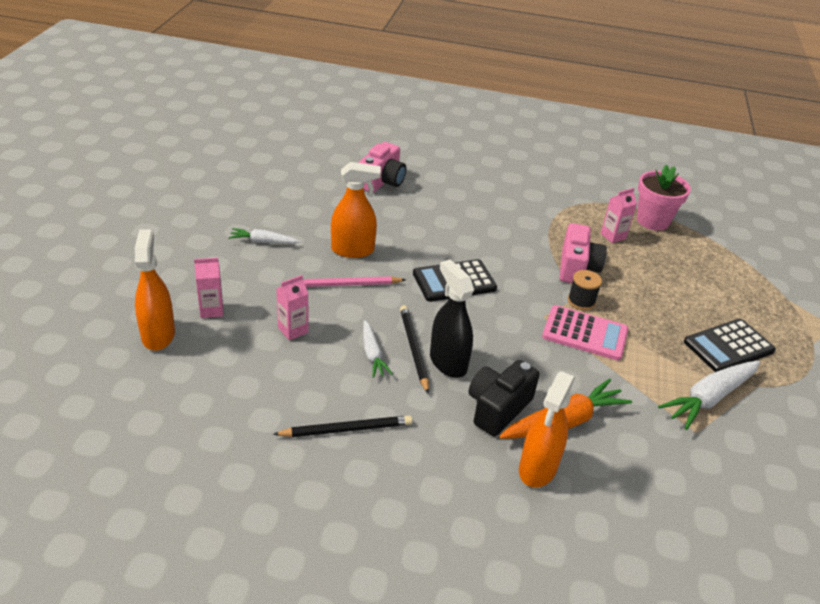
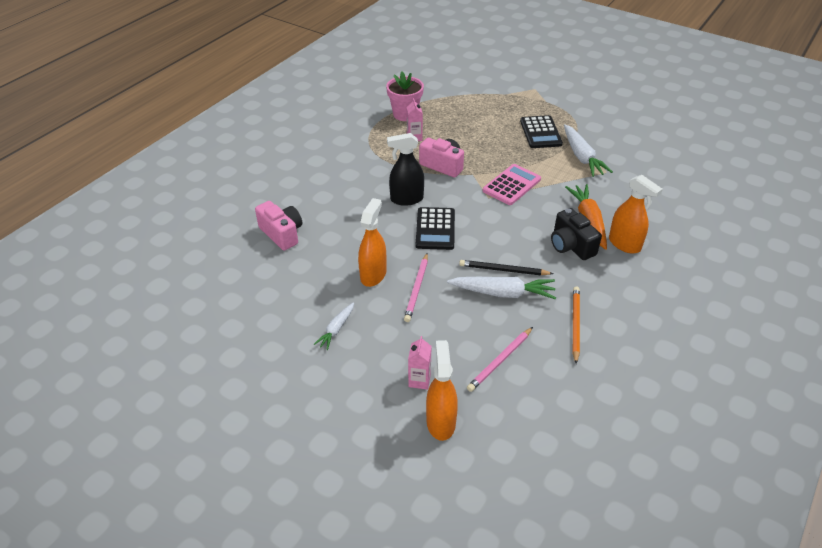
camera: 65 degrees left, 5 degrees up
orange spray bottle [135,229,175,351] -> orange spray bottle turned 75 degrees clockwise [426,340,458,441]
black pencil [273,415,412,437] -> orange pencil [573,286,580,364]
pink carton [276,275,309,340] -> none
white carrot [363,320,393,378] -> white carrot [447,277,556,299], size x1.73
black spray bottle [430,260,474,378] -> black spray bottle moved to [387,133,424,206]
black spool [568,270,602,310] -> none
none -> pink pencil [467,327,533,392]

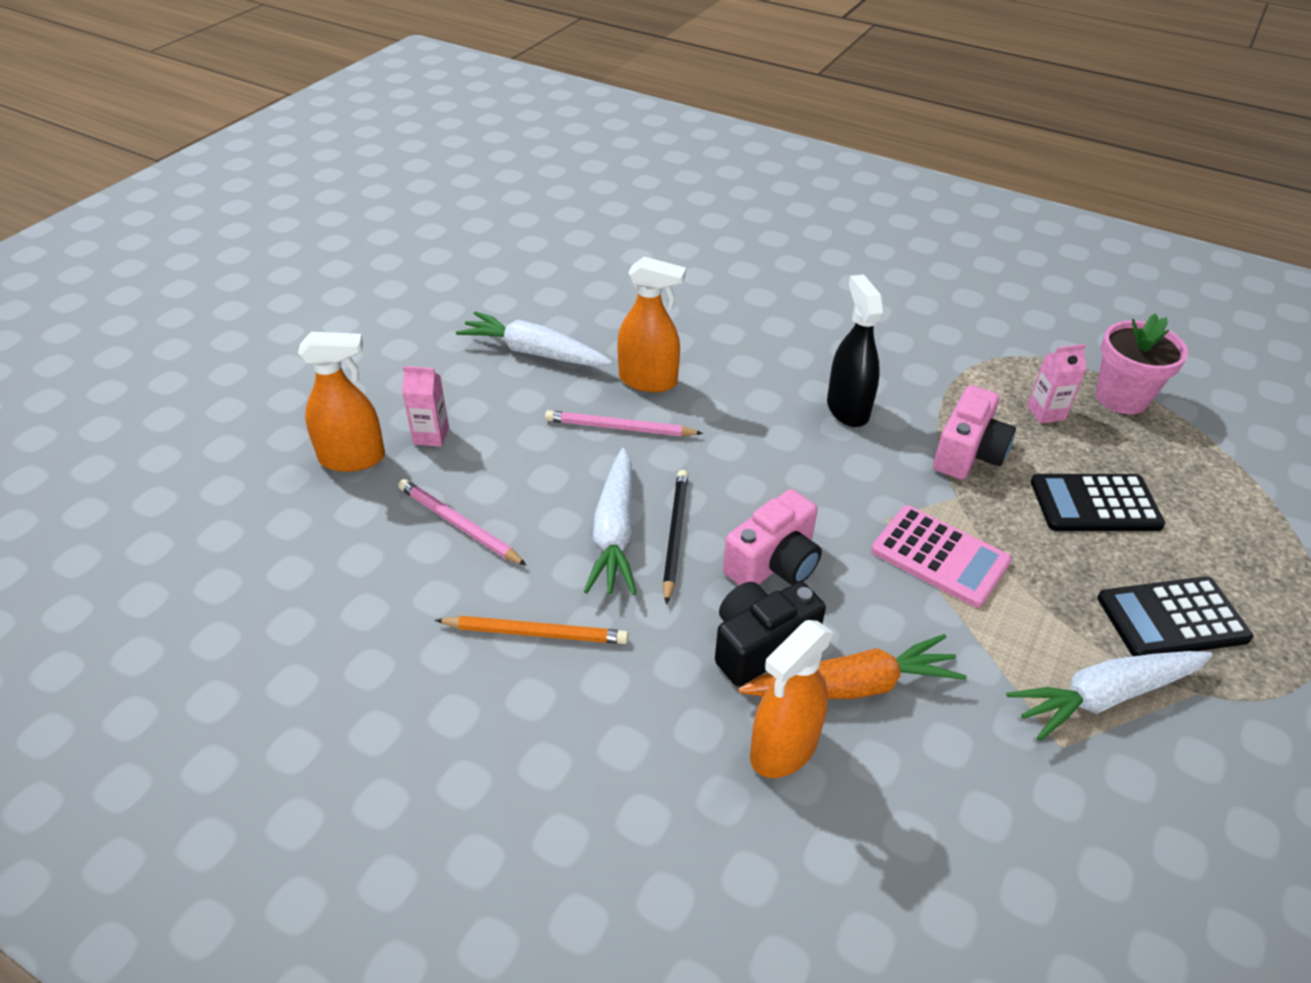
camera: 85 degrees right, 0 degrees up
pink camera [255,201,302,251] -> pink camera moved to [723,489,822,585]
white carrot [314,302,354,350] -> white carrot [456,311,613,366], size x1.73
black calculator [416,207,455,250] -> black calculator moved to [1031,474,1165,531]

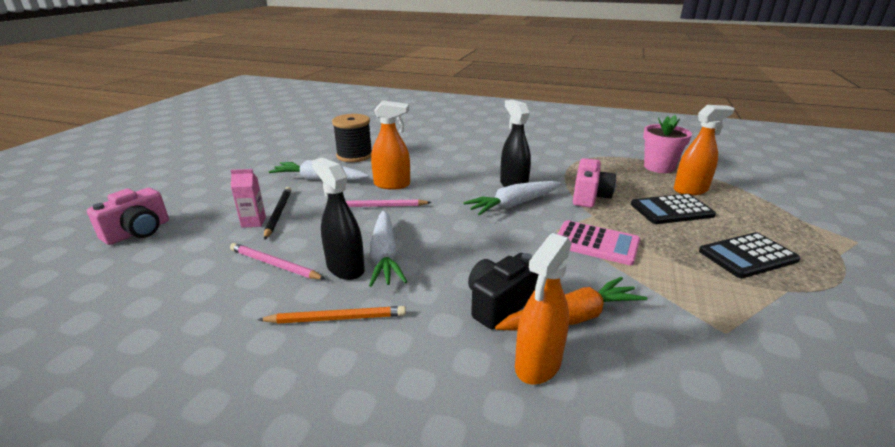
camera: 10 degrees left, 15 degrees down
orange spray bottle [298,332,385,472] -> orange spray bottle moved to [674,105,735,195]
black pencil [663,470,688,605] -> black pencil moved to [264,187,291,240]
pink camera [723,489,822,585] -> pink camera moved to [87,188,169,245]
white carrot [1006,651,1213,741] -> white carrot moved to [463,181,561,215]
pink carton [1027,344,1086,424] -> none
none -> black spray bottle [312,158,365,280]
none -> black spool [332,114,372,162]

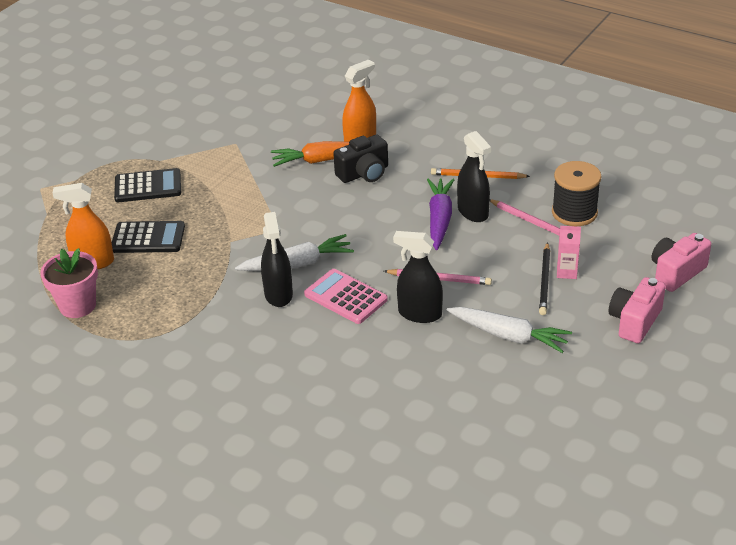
camera: 165 degrees left, 10 degrees up
black spool [332,114,372,162] -> black spool moved to [552,161,601,226]
white carrot [369,211,407,287] -> purple carrot [427,178,455,250]
orange spray bottle [371,100,410,190] -> black spray bottle [393,231,443,323]
pink calculator [558,220,640,265] -> pink calculator moved to [304,269,388,324]
pink camera [573,158,616,208] -> pink camera moved to [609,277,666,343]

